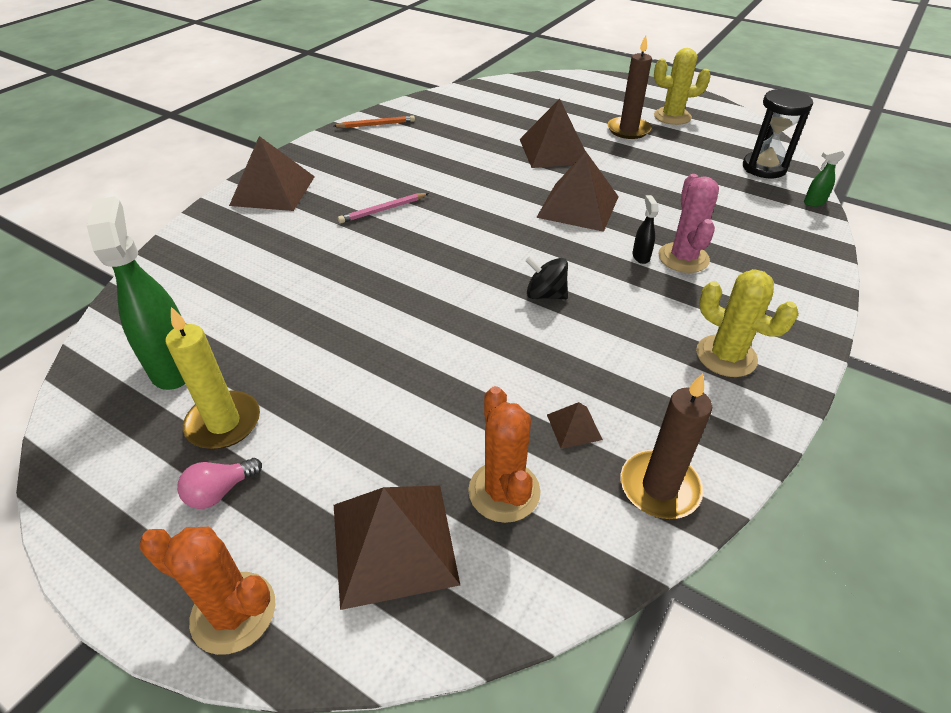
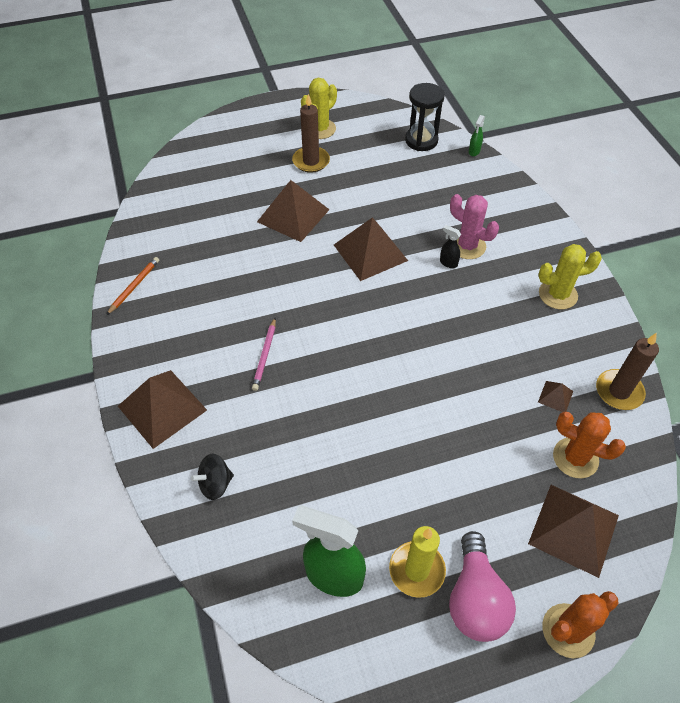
camera: 50 degrees left, 10 degrees up
pink light bulb [177,458,262,509] -> pink light bulb [449,531,516,642], size x1.96
black spinning top [525,256,568,300] -> black spinning top moved to [191,454,234,500]

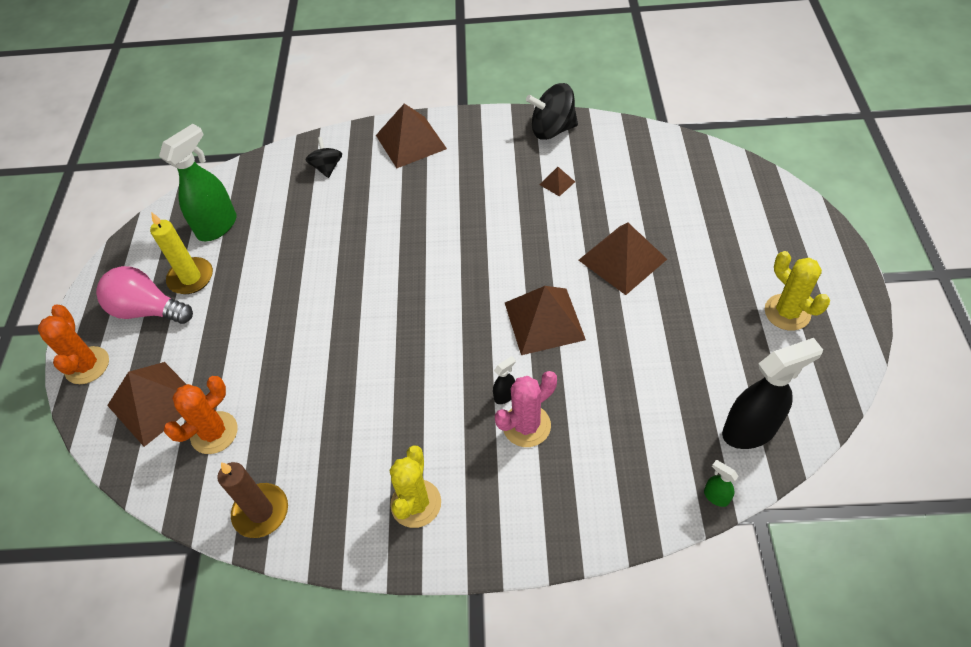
camera: 110 degrees right, 0 degrees up
orange pencil [106,257,159,315] -> black spinning top [526,83,578,140]
pink pencil [252,318,276,391] -> none
brown candle [292,94,330,173] -> none
black hourglass [405,83,445,151] -> black spray bottle [722,338,823,449]
brown pyramid [538,381,573,412] -> brown pyramid moved to [539,167,575,196]

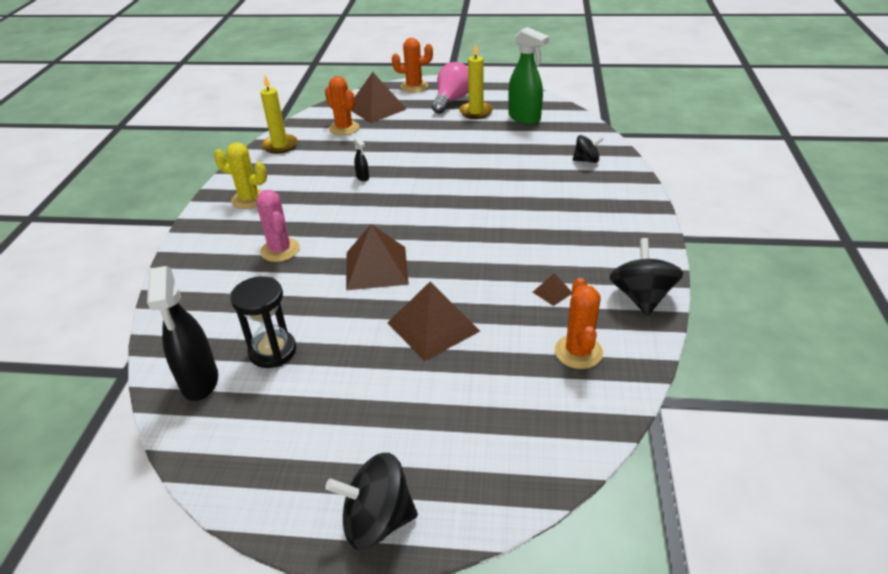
camera: 95 degrees right, 15 degrees down
brown candle [217,462,288,538] -> yellow candle [260,75,298,154]
brown pyramid [376,103,447,168] -> none
black spray bottle [493,356,516,404] -> black spray bottle moved to [354,137,369,181]
green spray bottle [704,460,739,507] -> none
yellow cactus [765,251,830,331] -> none
none -> black hourglass [230,276,296,368]
none -> black spinning top [325,453,418,550]
none -> orange cactus [555,278,603,369]

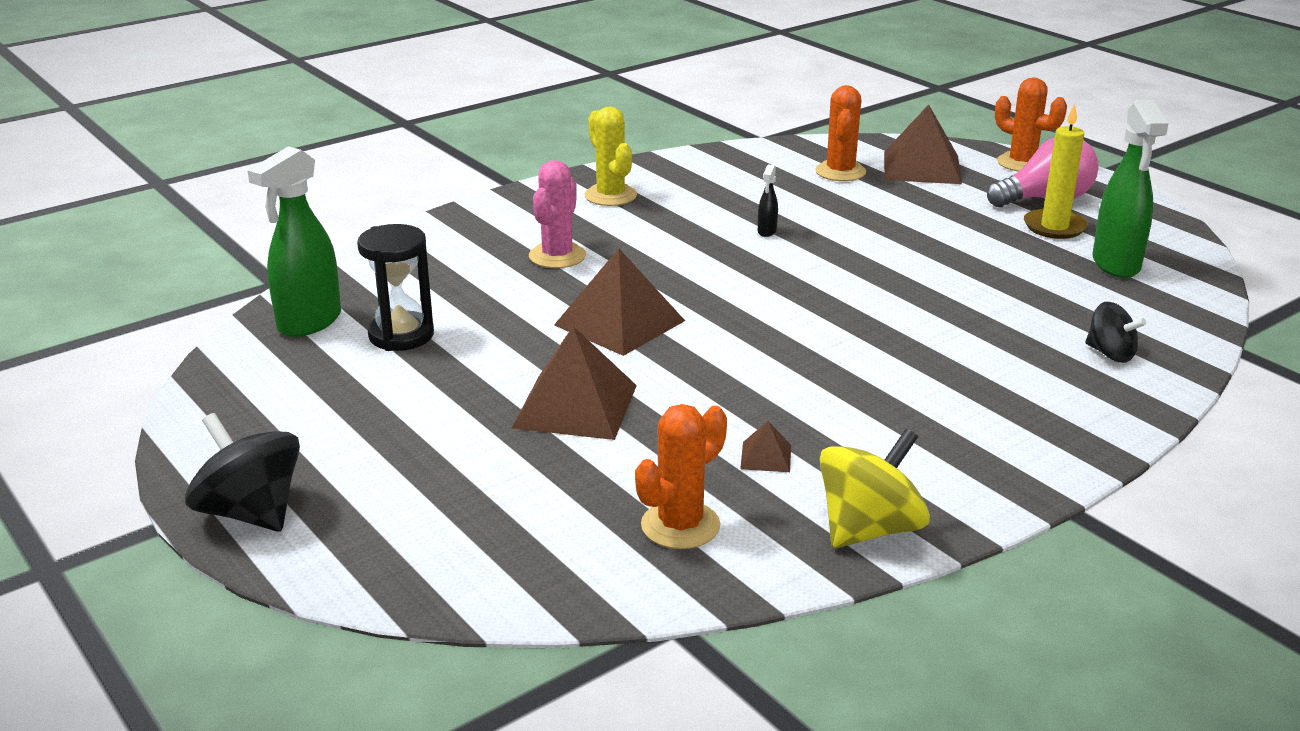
camera: 45 degrees right, 10 degrees down
black spray bottle [147,266,218,401] -> green spray bottle [247,146,341,337]
yellow candle [260,75,298,154] -> none
black spinning top [609,238,683,316] -> yellow spinning top [819,429,930,548]

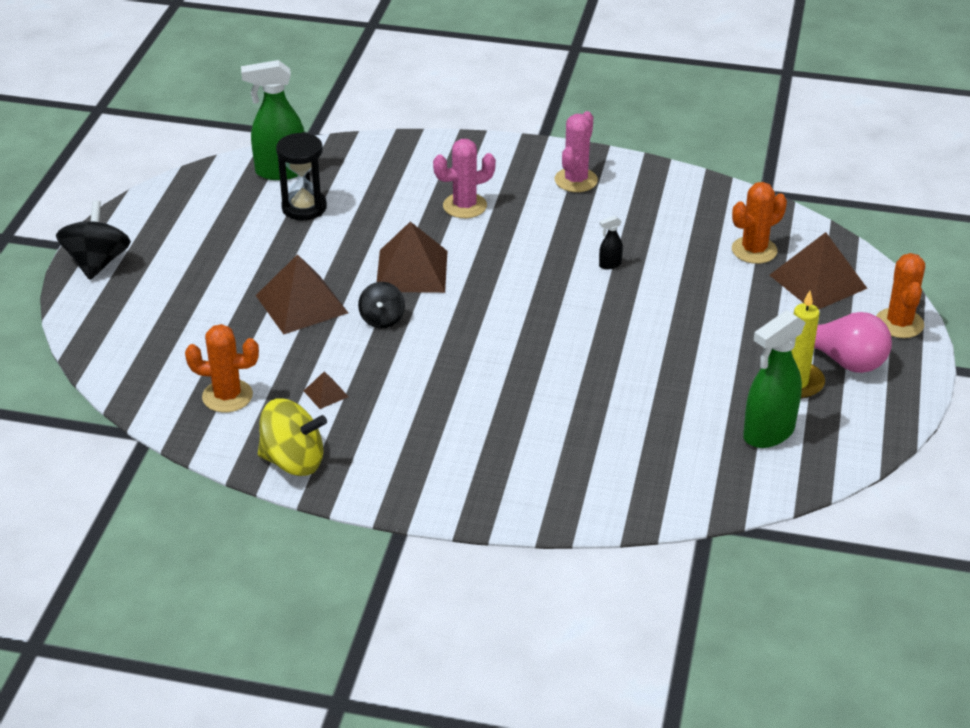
camera: 50 degrees right, 10 degrees up
yellow cactus [584,107,637,206] -> pink cactus [555,111,598,192]
black spinning top [1085,302,1146,363] -> black spinning top moved to [358,282,405,328]

